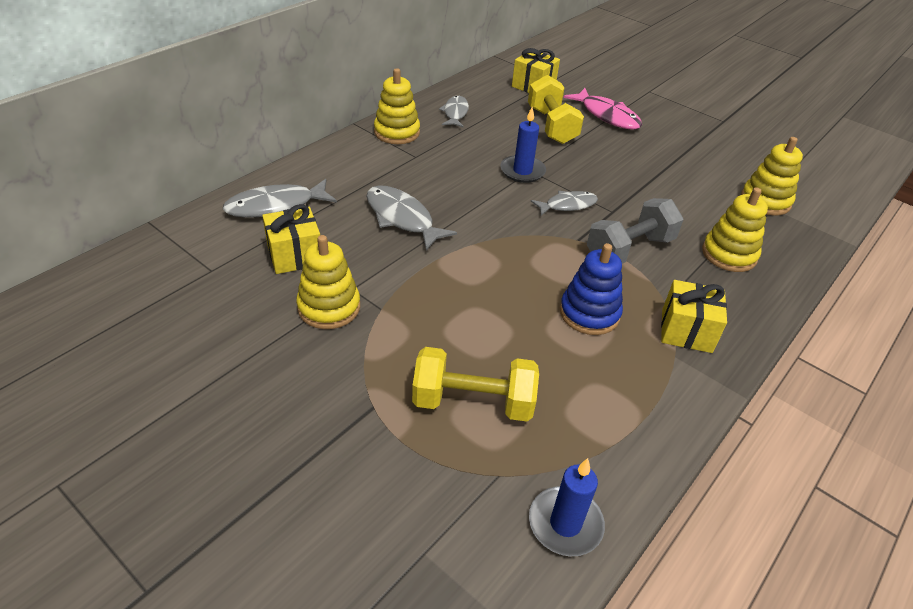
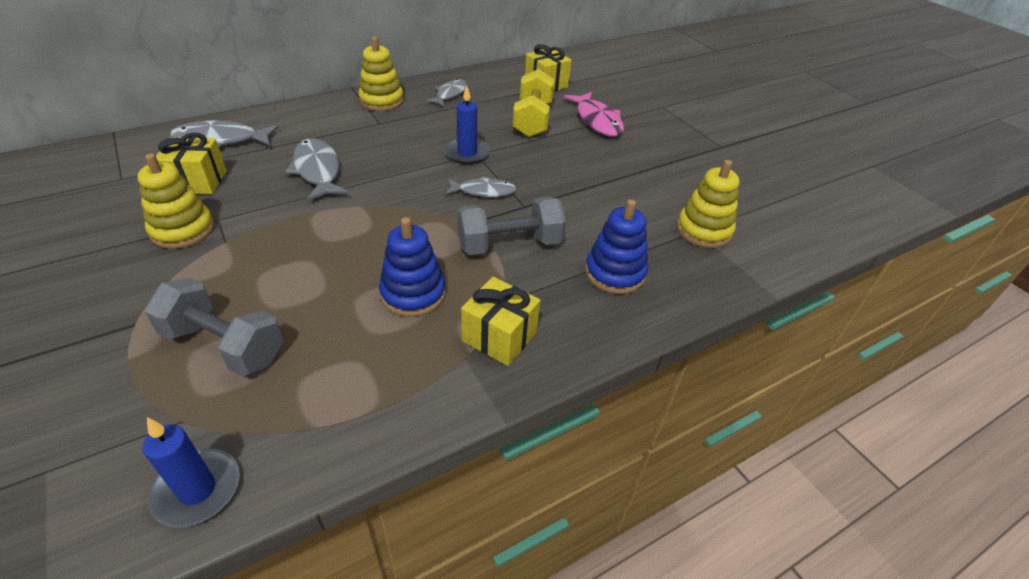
camera: 20 degrees right, 0 degrees up
yellow dumbbell [412,347,539,421] -> grey dumbbell [144,278,283,376]
yellow stacking toy [702,187,768,272] -> blue stacking toy [585,199,648,294]

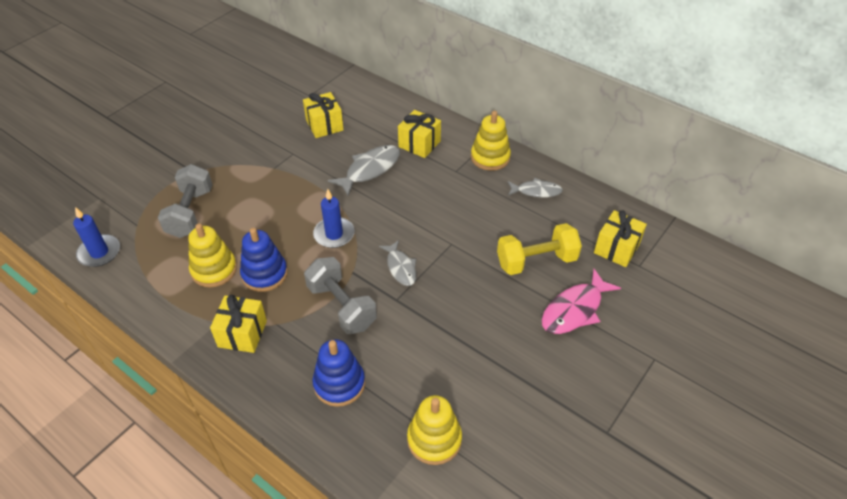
camera: 70 degrees right, 5 degrees up
yellow stacking toy [137,153,214,249] -> yellow stacking toy moved to [188,223,237,288]
grey fish [171,120,279,147] -> none
blue candle [444,86,490,164] -> blue candle moved to [313,189,355,248]
none -> yellow gift [398,110,441,158]

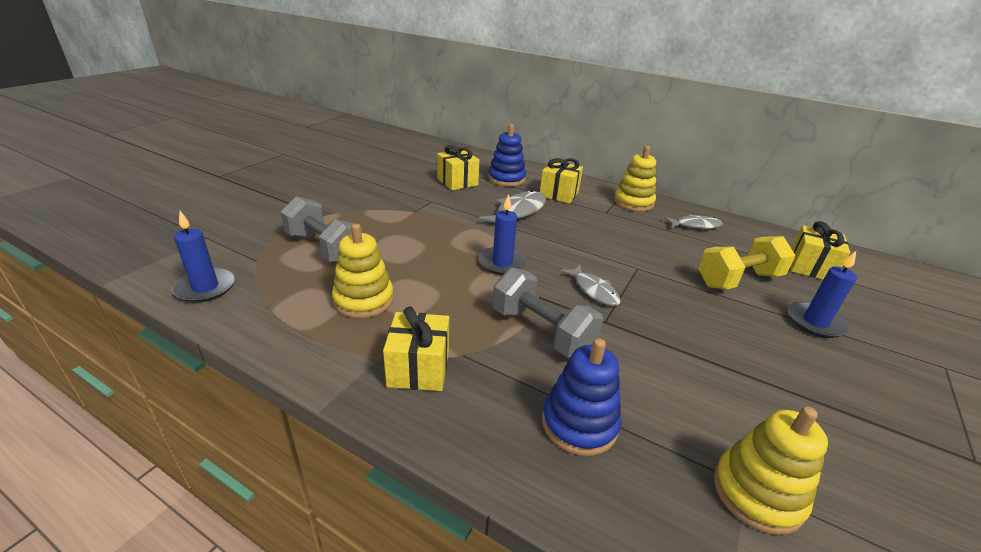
camera: 10 degrees left, 15 degrees down
grey dumbbell [158,164,213,238] -> grey dumbbell turned 45 degrees counterclockwise [281,196,362,263]
blue stacking toy [240,228,288,292] -> blue stacking toy moved to [488,124,526,186]
pink fish [542,269,621,334] -> blue candle [788,251,857,338]

